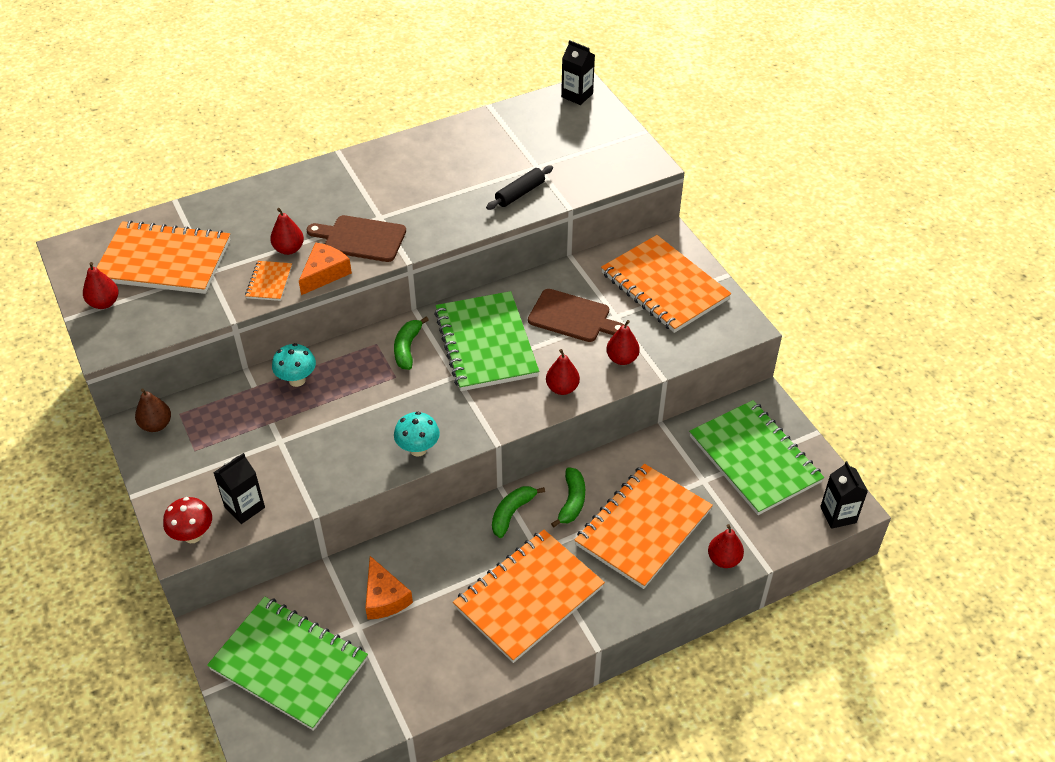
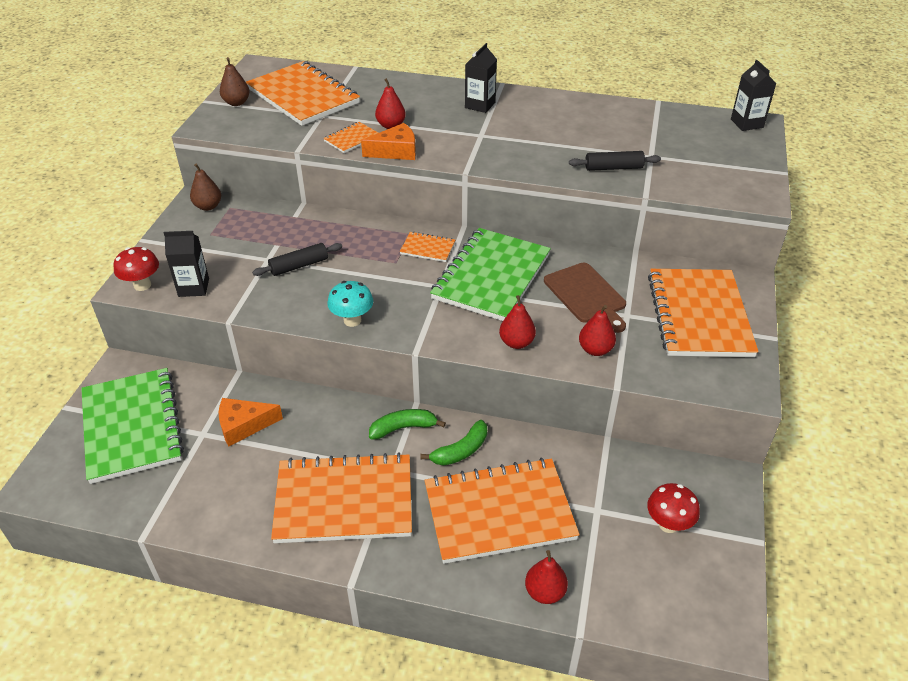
camera: 40 degrees right, 5 degrees down
red pear [83,262,118,309] -> brown pear [220,57,250,106]
turquoise mushroom [272,343,316,387] -> none
brown cutting board [307,215,406,262] -> none
orange cheese [365,556,413,620] -> orange cheese turned 60 degrees clockwise [219,398,283,446]
green banana [394,317,429,370] -> orange notebook [400,232,455,262]
green notebook [689,400,824,515] -> red mushroom [647,483,700,533]
black carton [820,461,868,529] -> black carton moved to [465,43,497,113]
none -> black rolling pin [252,243,342,276]

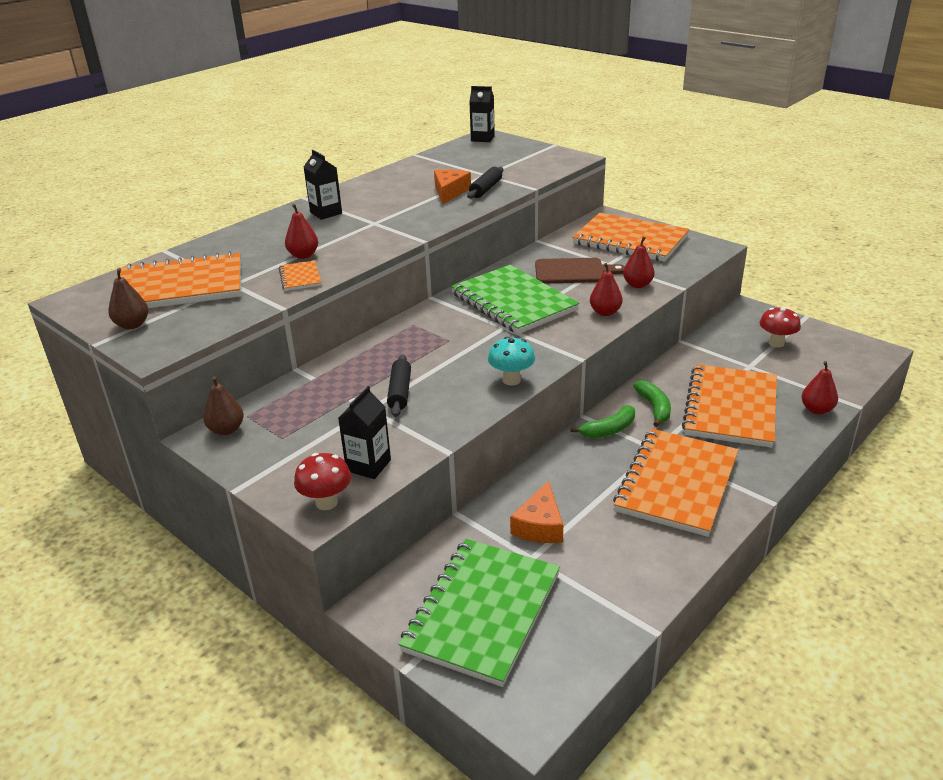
camera: 60 degrees left, 10 degrees down
green notebook [81,368,184,484] -> green notebook turned 75 degrees counterclockwise [398,539,560,687]
orange cheese [361,123,416,160] -> orange cheese moved to [434,170,471,204]
green banana [369,409,446,440] -> green banana turned 135 degrees counterclockwise [570,405,635,438]
orange notebook [400,232,455,262] -> none

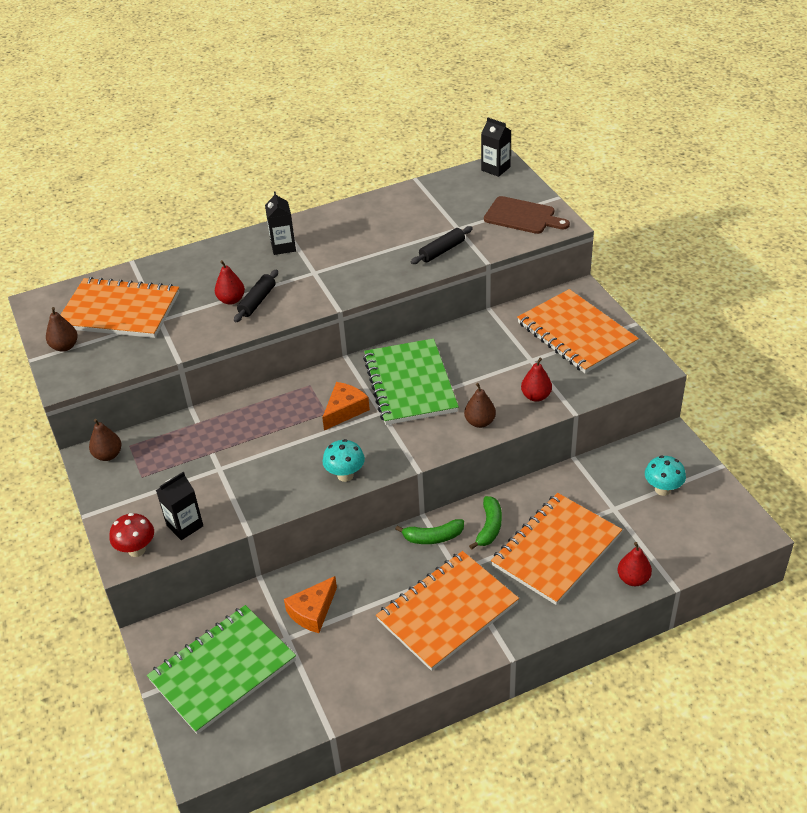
camera: 25 degrees right, 10 degrees up
orange notebook [279,260,321,291] -> none
black rolling pin [387,354,411,417] -> black rolling pin moved to [234,269,278,323]
orange cheese [434,170,471,204] -> orange cheese moved to [322,382,370,430]
brown cutting board [535,258,625,284] -> brown cutting board moved to [484,196,570,234]
red pear [590,263,623,316] -> brown pear [464,383,496,428]
red mushroom [759,307,801,347] -> turquoise mushroom [645,455,686,496]

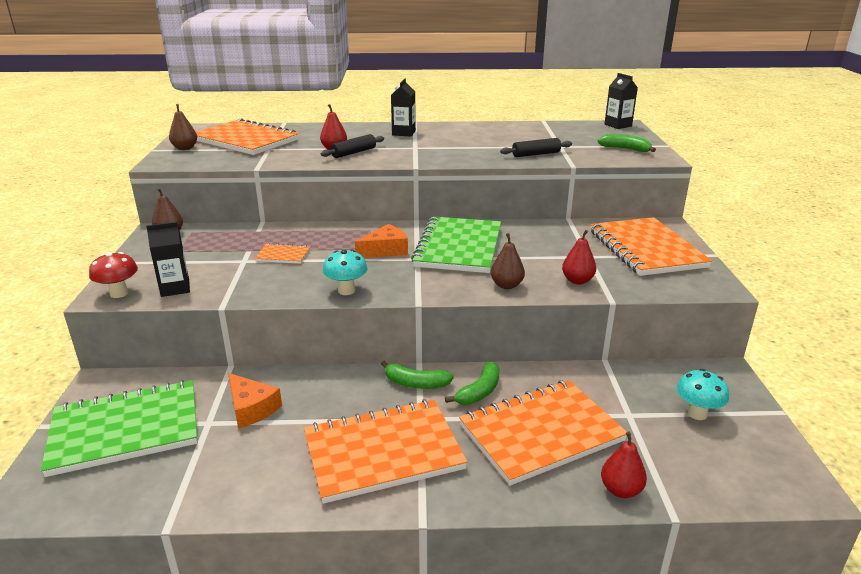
camera: 20 degrees right, 15 degrees down
orange cheese [284,576,337,633] -> orange cheese turned 105 degrees counterclockwise [228,373,282,428]
brown cutting board [484,196,570,234] -> green banana [598,134,656,152]
none -> orange notebook [255,243,310,264]

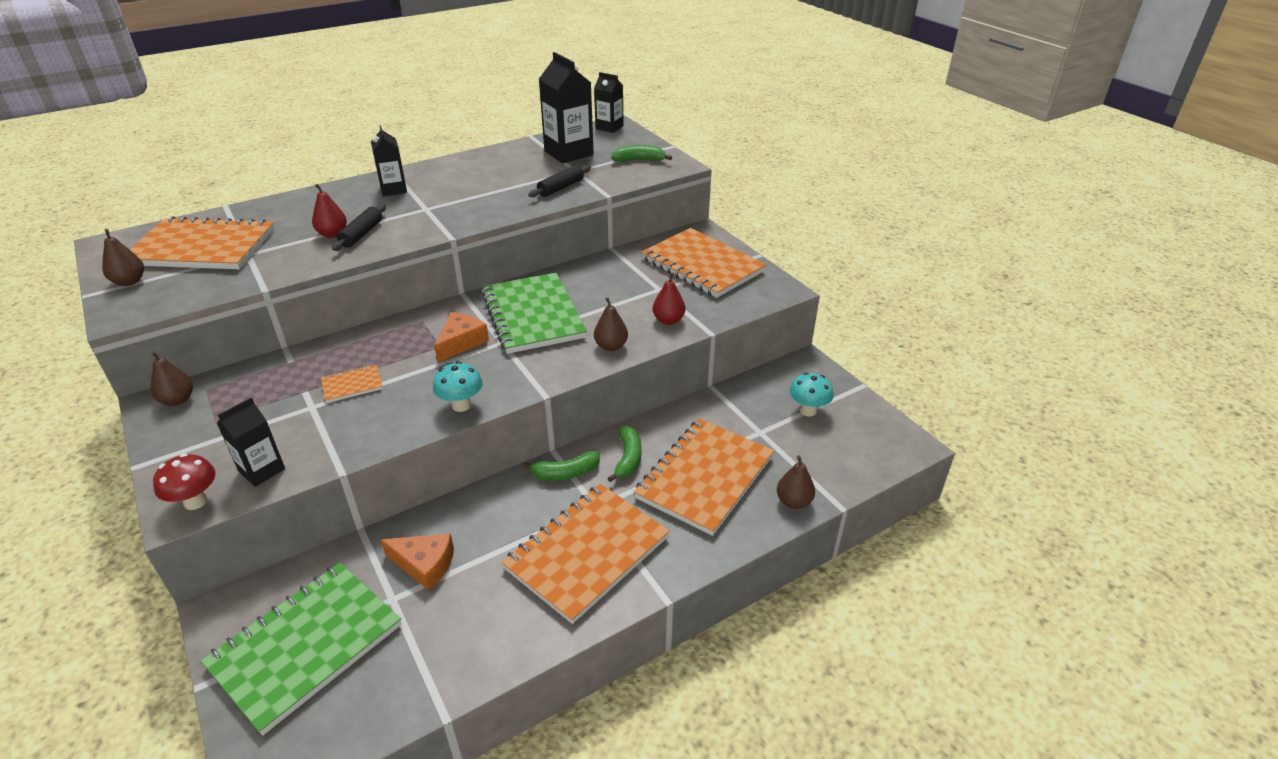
camera: 30 degrees left, 10 degrees up
red pear [601,432,647,498] -> brown pear [777,455,815,509]
none -> black carton [539,52,594,163]

